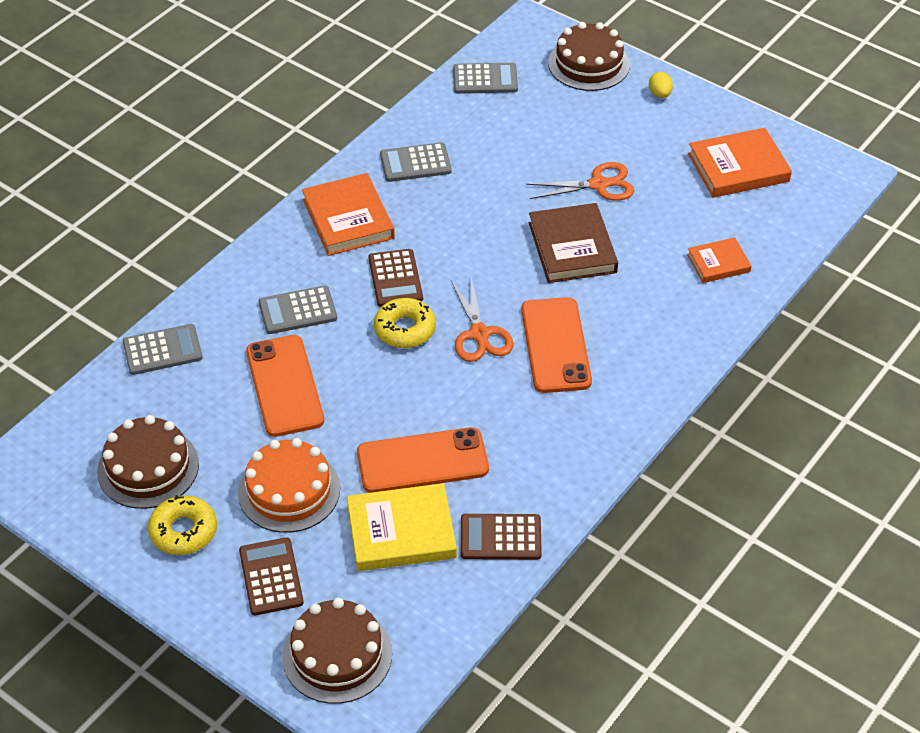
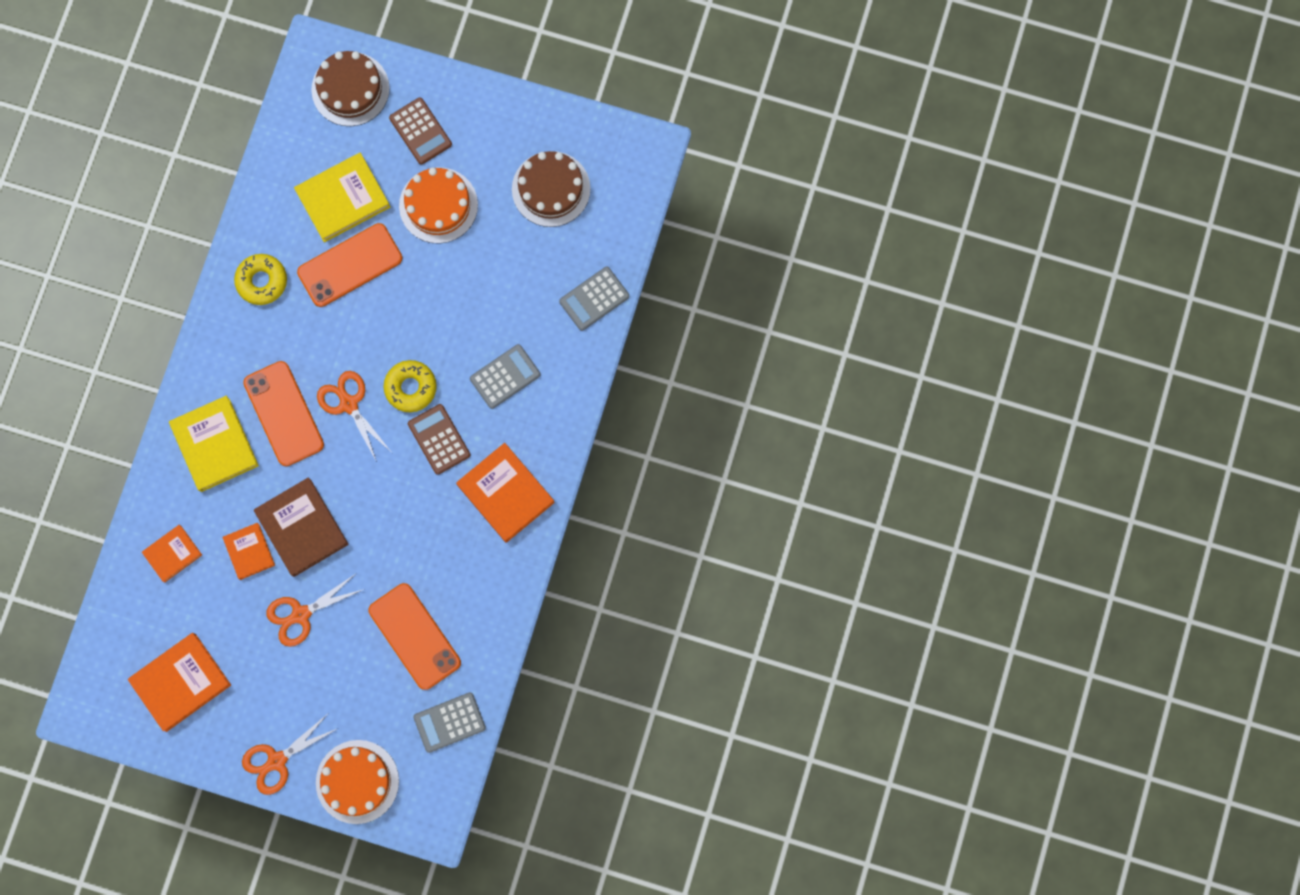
camera: 160 degrees right, 30 degrees up
yellow donut [148,495,217,555] -> yellow donut moved to [234,254,287,305]
orange phone [246,335,324,437] -> orange phone moved to [368,583,461,690]
grey calculator [380,142,452,182] -> none
brown calculator [461,514,542,560] -> none
brown cake [548,22,630,91] -> orange cake [316,740,399,824]
yellow egg [649,72,673,98] -> orange scissors [242,714,337,795]
none -> yellow book [169,396,259,492]
none -> orange book [223,523,275,580]

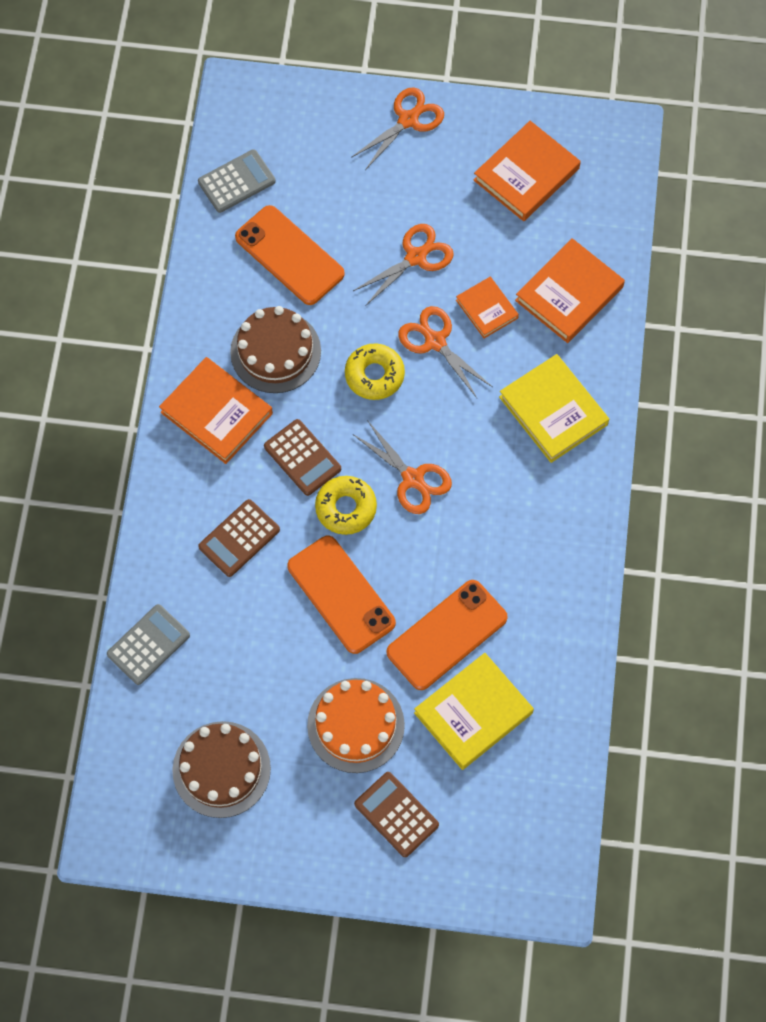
camera: 170 degrees right, 10 degrees down
orange book [142,525,202,583] -> orange book [515,238,625,343], size x1.69
yellow donut [234,254,287,305] -> yellow donut moved to [345,343,405,400]
orange phone [243,361,324,466] -> orange phone moved to [287,536,396,654]
brown book [254,477,349,577] -> orange scissors [398,306,492,398]
brown cake [311,51,390,126] -> brown cake moved to [230,306,321,393]
orange cake [316,740,399,824] -> none
grey calculator [470,344,541,409] -> brown calculator [198,499,280,577]

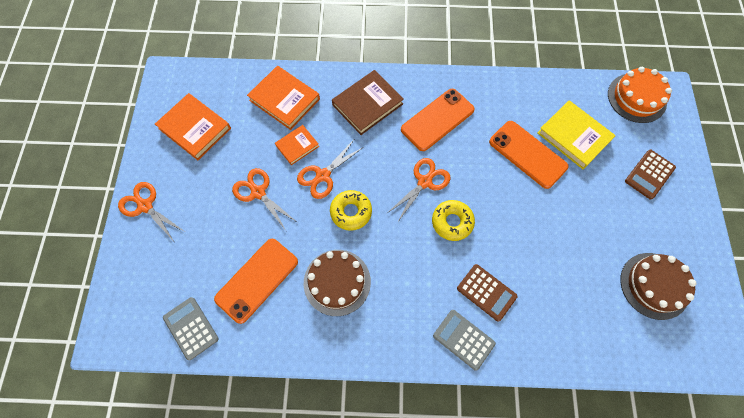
camera: 95 degrees left, 0 degrees up
grey calculator [107,604,190,685] -> grey calculator moved to [433,310,496,371]
orange book [159,357,273,464] -> none
brown calculator [264,419,341,496] -> none
orange phone [287,536,396,654] -> orange phone moved to [401,89,475,151]
orange cake [307,678,405,773] -> orange cake moved to [608,67,672,123]
yellow book [499,354,609,463] -> brown book [332,70,404,135]

